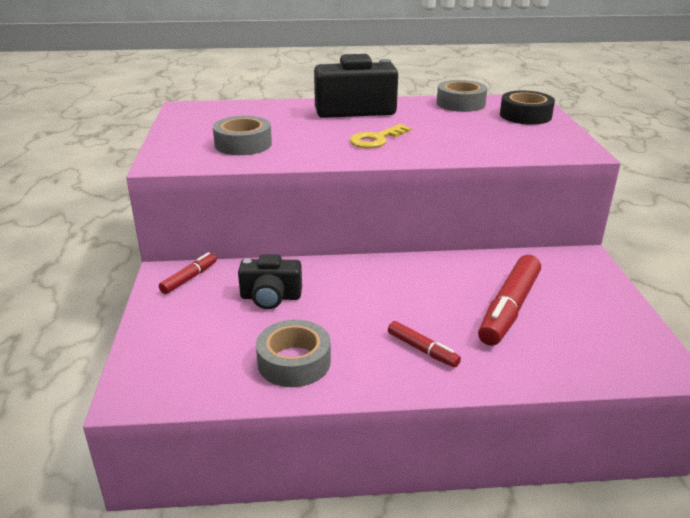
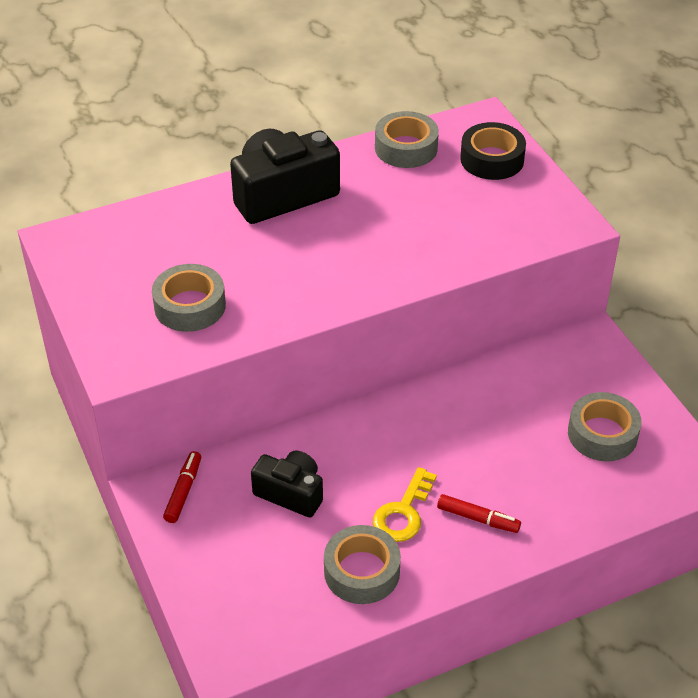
camera: 20 degrees left, 15 degrees up
black camera [238,254,302,309] -> black camera turned 135 degrees counterclockwise [251,450,323,517]
yellow key [350,124,411,148] -> yellow key moved to [373,467,437,542]
red marker [478,255,541,346] -> none
none -> grey tape [568,392,642,461]

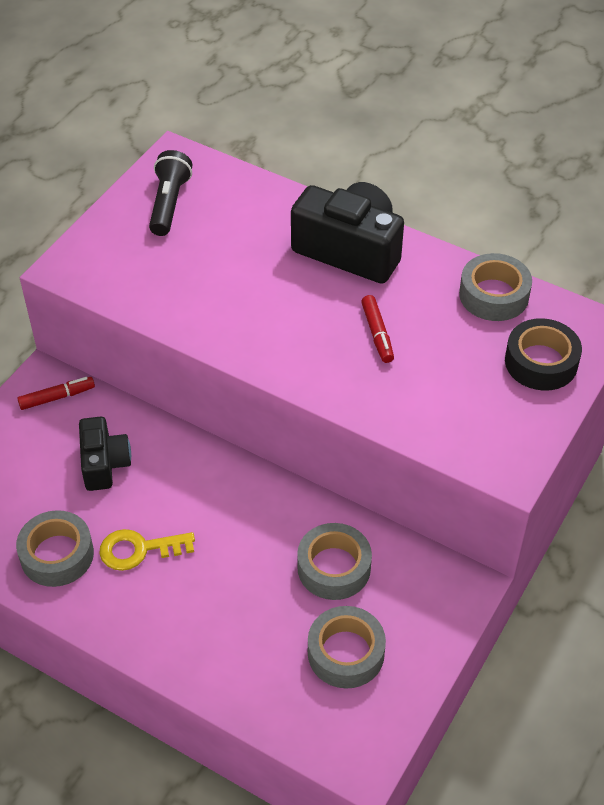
camera: 55 degrees right, 5 degrees up
grey tape [152,264,226,332] -> grey tape moved to [297,523,372,600]
red marker [437,494,521,533] -> red marker moved to [361,295,394,363]
none -> black flashlight [149,150,192,236]

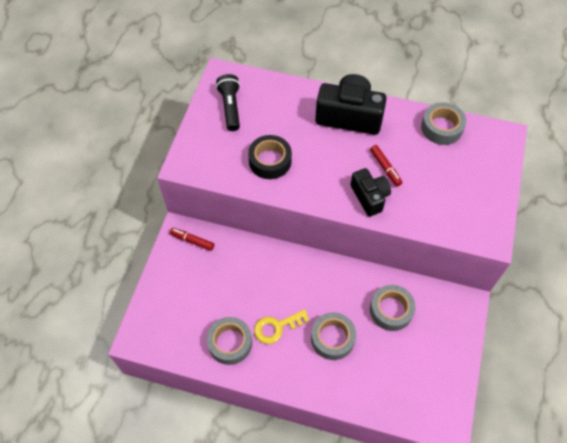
camera: 15 degrees left, 10 degrees up
red marker [17,377,95,410] -> red marker turned 120 degrees counterclockwise [170,228,214,251]
black camera [79,417,131,491] -> black camera moved to [350,168,391,217]
grey tape [308,606,386,688] -> grey tape moved to [311,312,356,360]
black tape [505,318,582,391] -> black tape moved to [248,135,292,179]

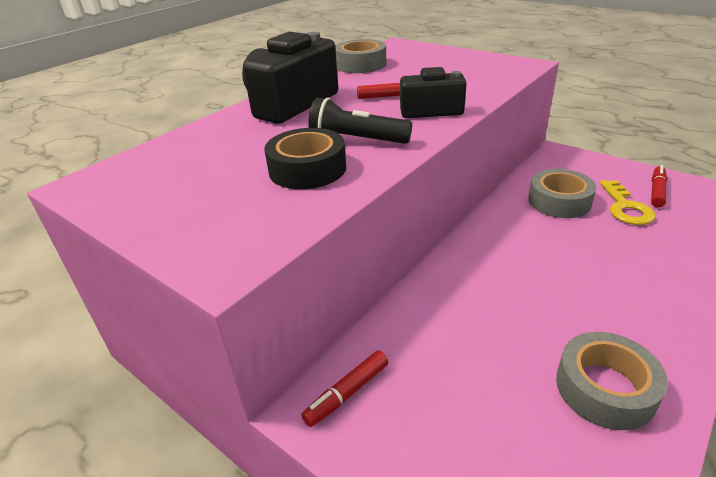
camera: 65 degrees left, 25 degrees down
black flashlight [216,74,240,131] -> black flashlight moved to [308,98,412,144]
yellow key [254,309,310,344] -> yellow key moved to [600,180,656,225]
grey tape [311,312,356,360] -> none
none -> red marker [651,165,667,208]

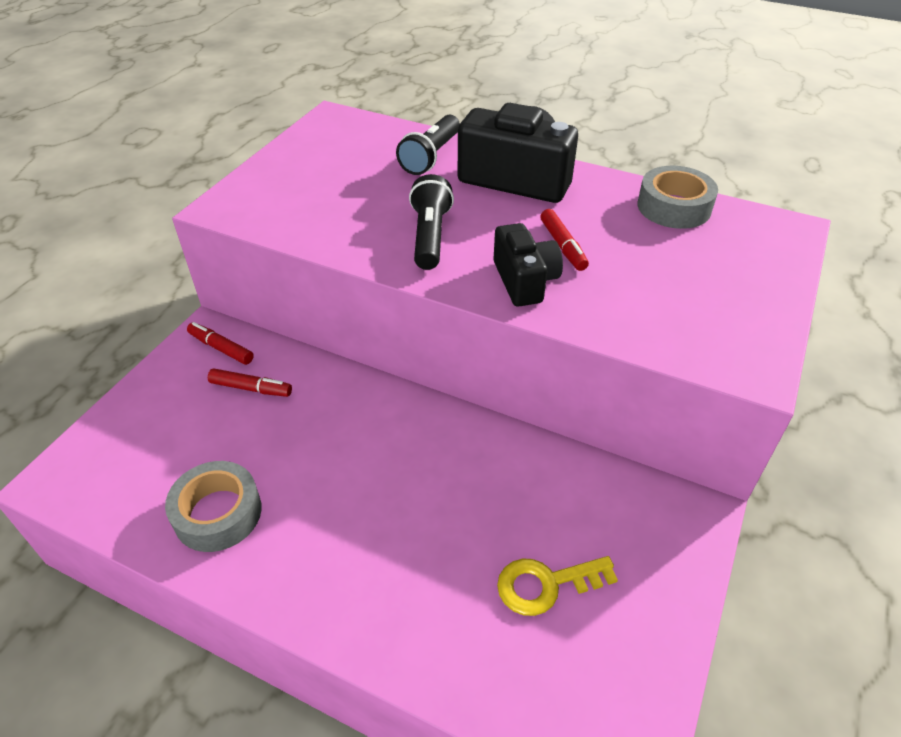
camera: 75 degrees right, 10 degrees up
black tape [264,128,346,189] -> none
grey tape [528,169,596,218] -> none
red marker [651,165,667,208] -> red marker moved to [208,368,292,397]
none -> black flashlight [396,115,460,175]

